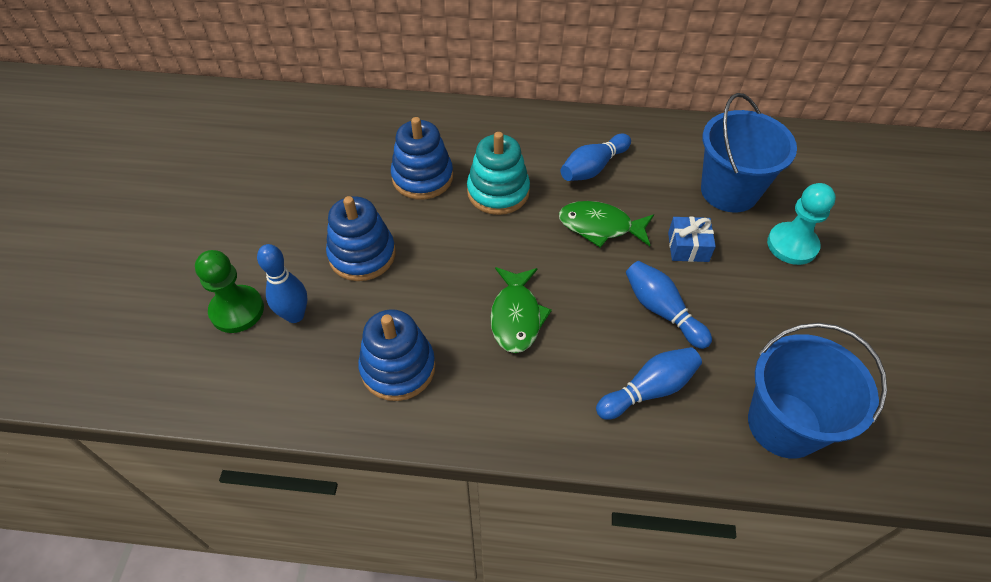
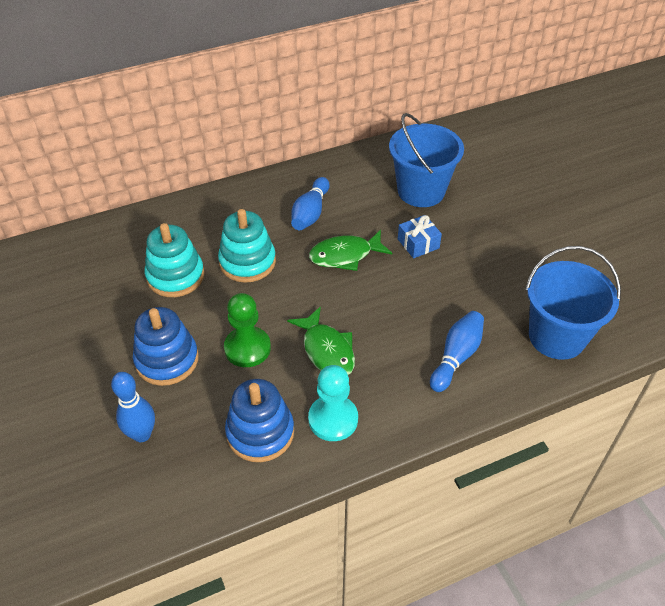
camera: 30 degrees left, 5 degrees down
green pawn [195,250,264,333] -> green pawn moved to [224,293,271,367]
blue stacking toy [391,117,453,200] -> turquoise stacking toy [145,223,204,297]
blue bowling pin [626,261,712,349] -> none
turquoise pawn [767,183,836,265] -> turquoise pawn moved to [308,365,358,441]

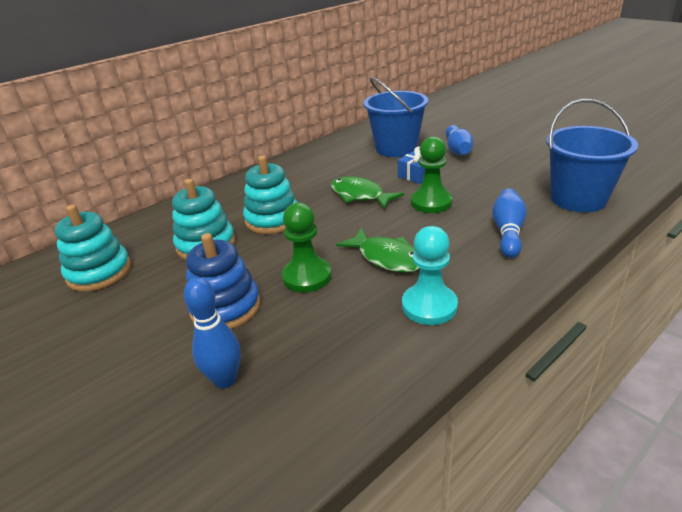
camera: 15 degrees left, 15 degrees down
blue stacking toy [225,379,294,462] -> none
blue bowling pin [291,177,330,230] -> blue bowling pin moved to [446,125,474,155]
green fish [309,230,392,271] -> green fish turned 75 degrees clockwise [331,176,404,209]
none -> turquoise stacking toy [55,205,131,292]
none -> green pawn [411,137,453,213]

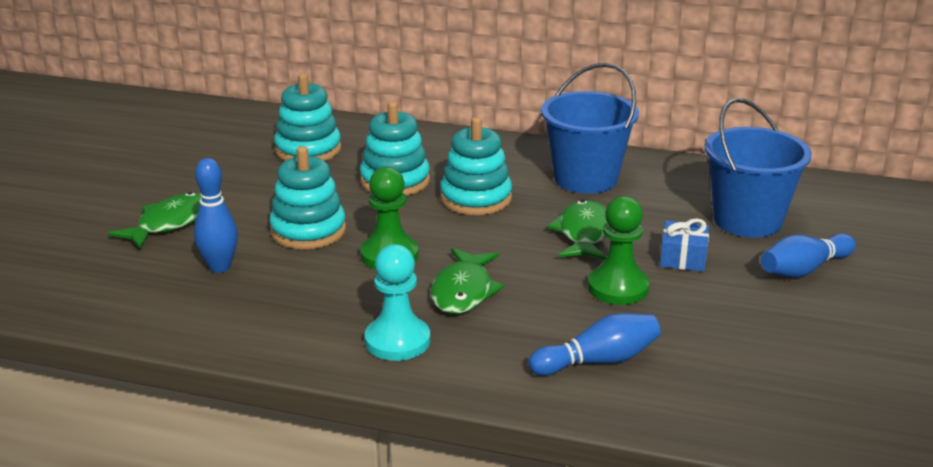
camera: 55 degrees right, 5 degrees down
blue stacking toy [186,233,260,329] -> turquoise stacking toy [269,146,346,249]
blue bucket [546,99,638,212] -> blue bucket moved to [541,63,639,194]
none -> green fish [108,192,202,249]

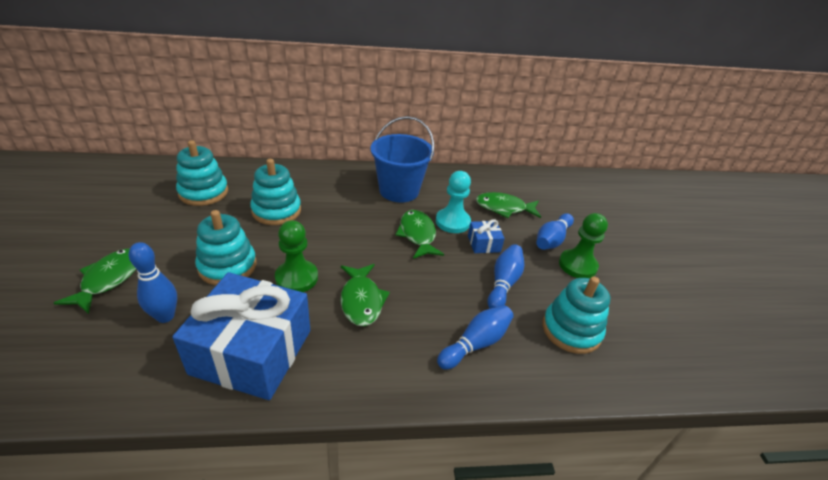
camera: 25 degrees left, 10 degrees up
turquoise pawn [365,244,430,361] -> turquoise pawn moved to [436,171,471,233]
turquoise stacking toy [440,117,512,215] -> turquoise stacking toy moved to [543,277,610,354]
green pawn [588,196,650,305] -> green pawn moved to [559,213,608,278]
blue bucket [705,98,812,238] -> green fish [476,192,541,218]
none -> blue gift [172,272,310,400]
none -> blue bowling pin [487,244,524,309]

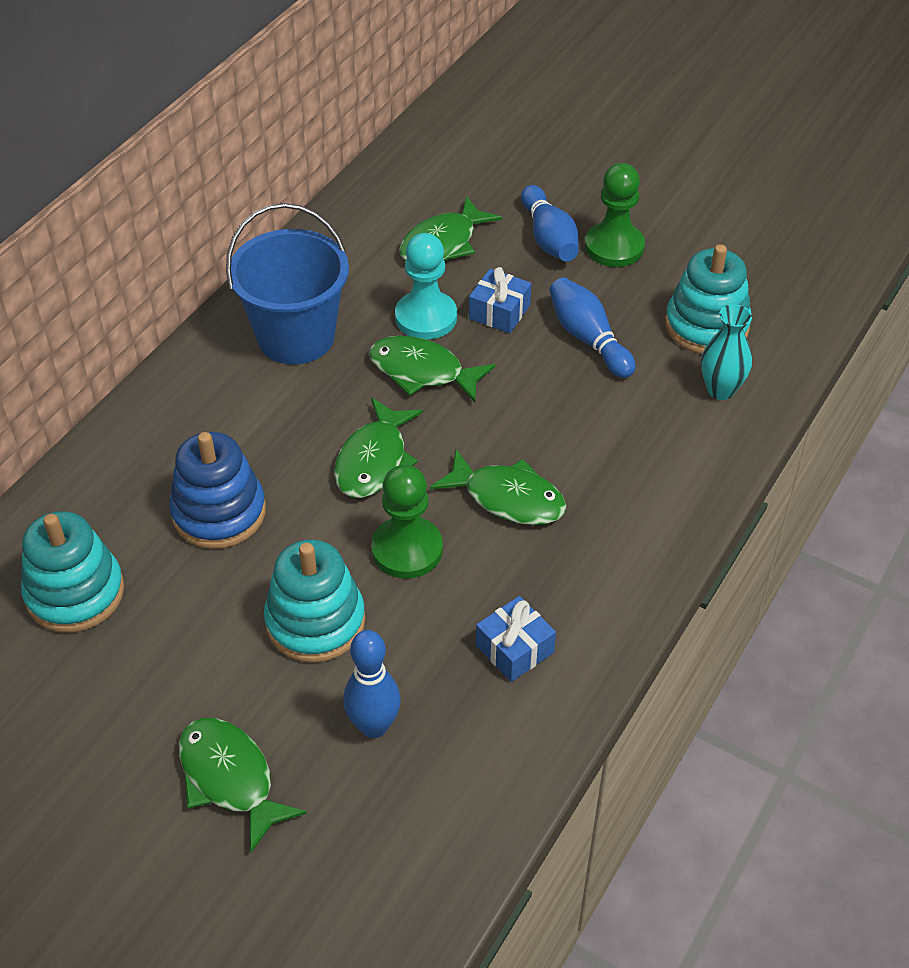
camera: 50 degrees left, 10 degrees up
blue gift [172,272,310,400] -> blue gift [476,596,556,682], size x0.42
turquoise stacking toy [250,159,301,225] -> blue stacking toy [169,432,266,549]
blue bowling pin [437,305,514,370] -> none
none -> green fish [334,398,423,498]
none -> turquoise vase [701,304,752,400]

